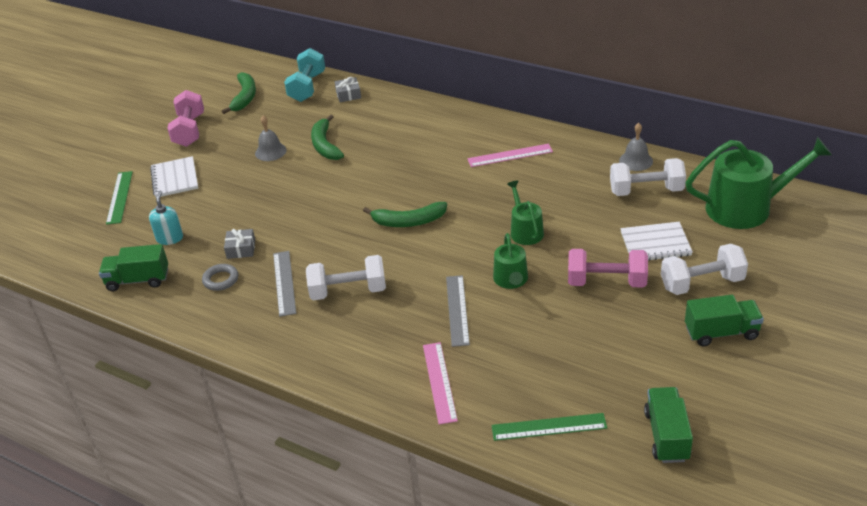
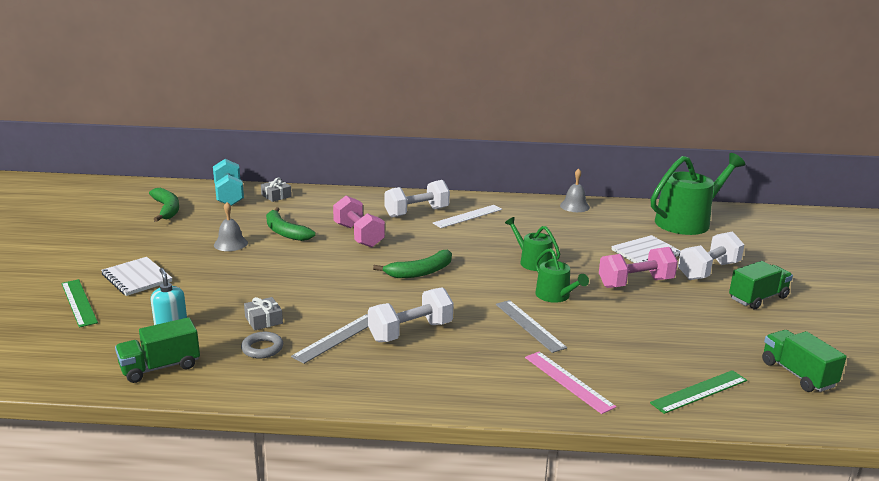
camera: 30 degrees left, 15 degrees down
pink dumbbell [167,90,204,147] -> pink dumbbell moved to [333,196,385,248]
grey ruler [273,251,296,317] -> grey ruler turned 75 degrees clockwise [291,314,368,364]
pink ruler [467,144,553,167] -> white ruler [433,205,502,228]
white dumbbell [610,158,686,196] -> white dumbbell moved to [384,180,450,218]

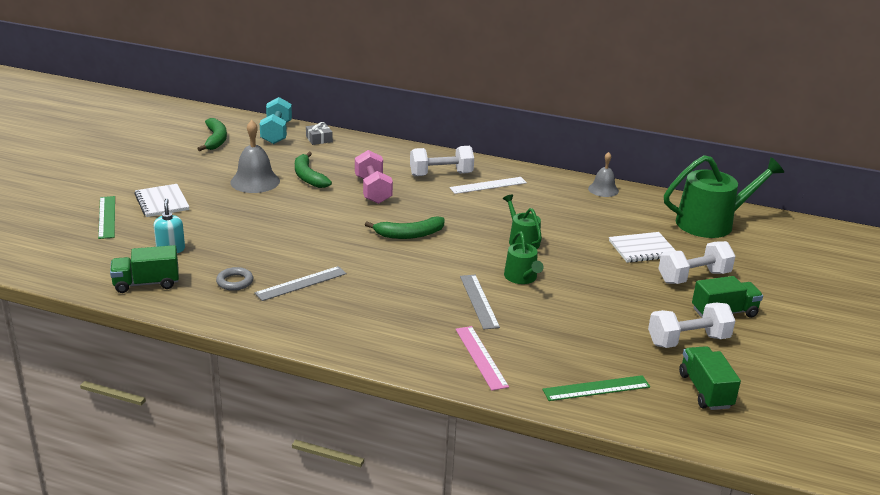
camera: 15 degrees right, 5 degrees up
grey bell [214,202,248,251] -> grey bell [230,120,280,193], size x1.58
grey gift [244,297,283,331] -> none
white dumbbell [368,287,454,342] -> white dumbbell moved to [648,303,735,348]
pink dumbbell [599,247,678,288] -> none

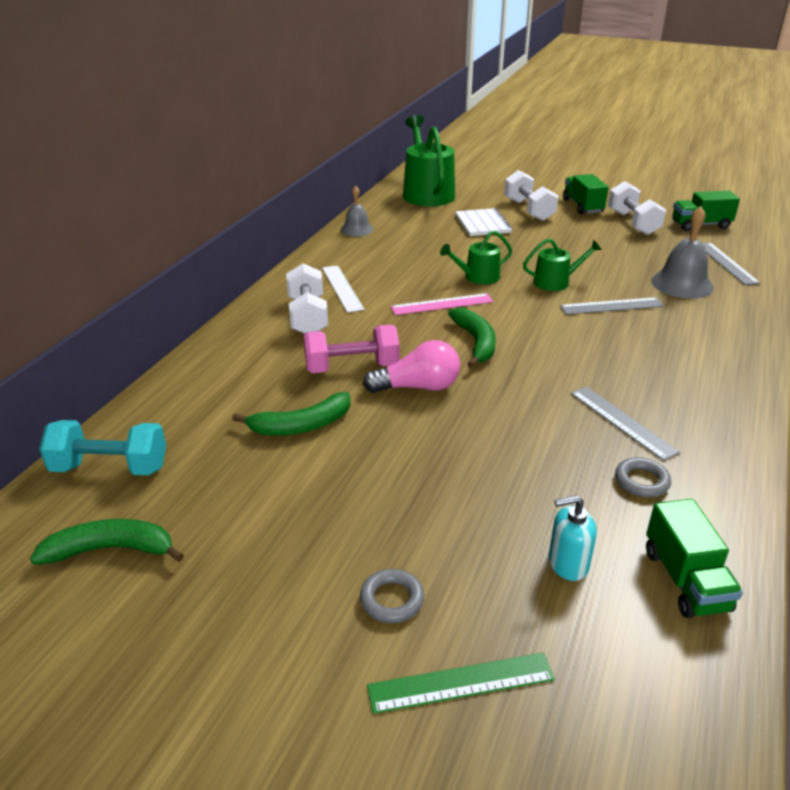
camera: 85 degrees left, 5 degrees up
white notebook [134,184,190,217] -> grey ring [360,569,424,623]
grey bell [230,120,280,193] -> grey bell moved to [651,206,714,299]
grey gift [306,122,333,145] -> none
pink ruler [456,326,509,391] -> pink ruler moved to [391,293,493,315]
green ruler [542,375,650,401] -> grey ruler [703,242,760,285]
none -> pink light bulb [363,340,460,393]

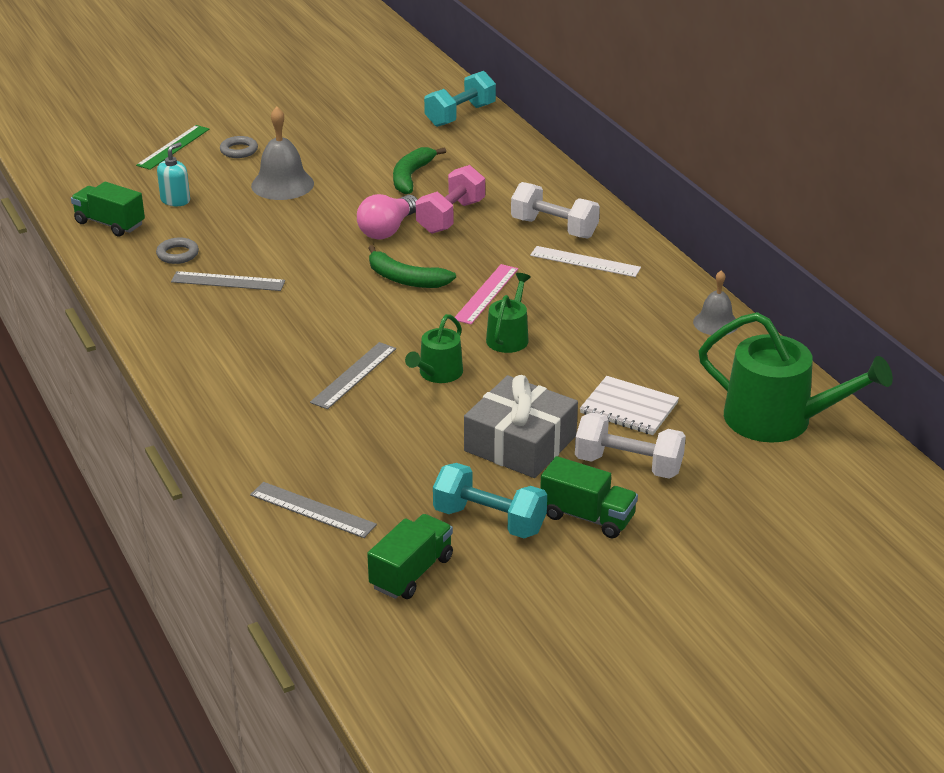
camera: 130 degrees right, 0 degrees up
green banana [30,519,184,565] -> none
white dumbbell [608,181,666,235] -> turquoise dumbbell [433,463,547,538]
grey bell [651,206,714,299] -> grey bell moved to [251,107,314,200]
none -> grey gift [464,375,578,478]

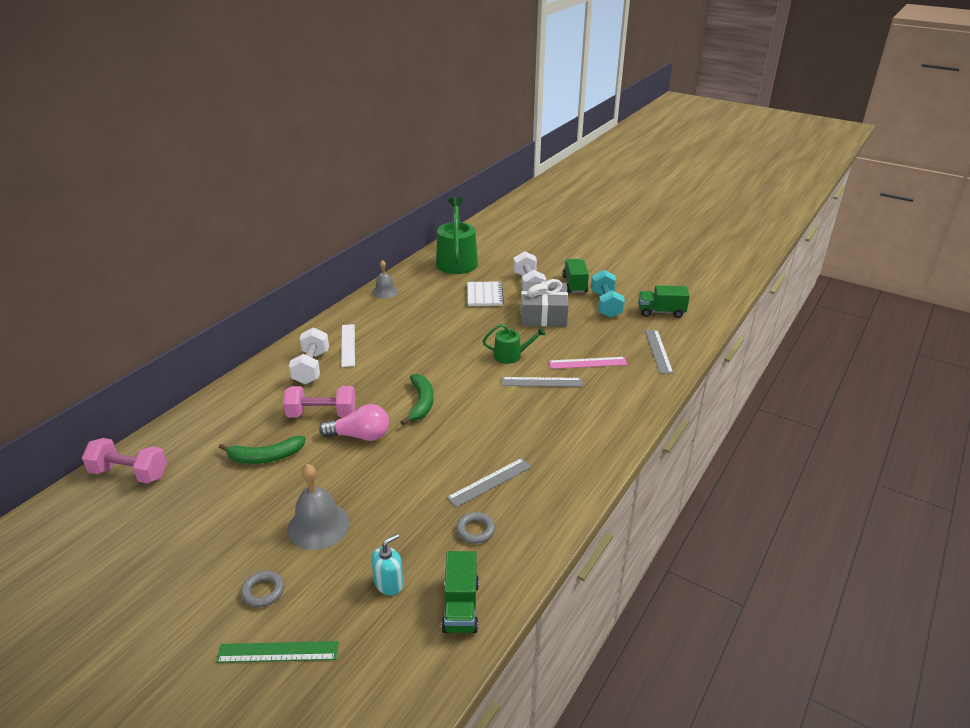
camera: 120 degrees left, 0 degrees up
turquoise soap dispenser [157,142,190,206] -> turquoise soap dispenser turned 135 degrees clockwise [371,533,404,595]
grey ruler [171,271,285,291] -> grey ruler turned 75 degrees clockwise [447,458,532,507]
turquoise dumbbell [424,71,496,127] -> pink dumbbell [82,438,167,484]
pink ruler [455,264,518,325] -> pink ruler moved to [549,357,628,369]
green watering can [486,273,531,353] -> none

